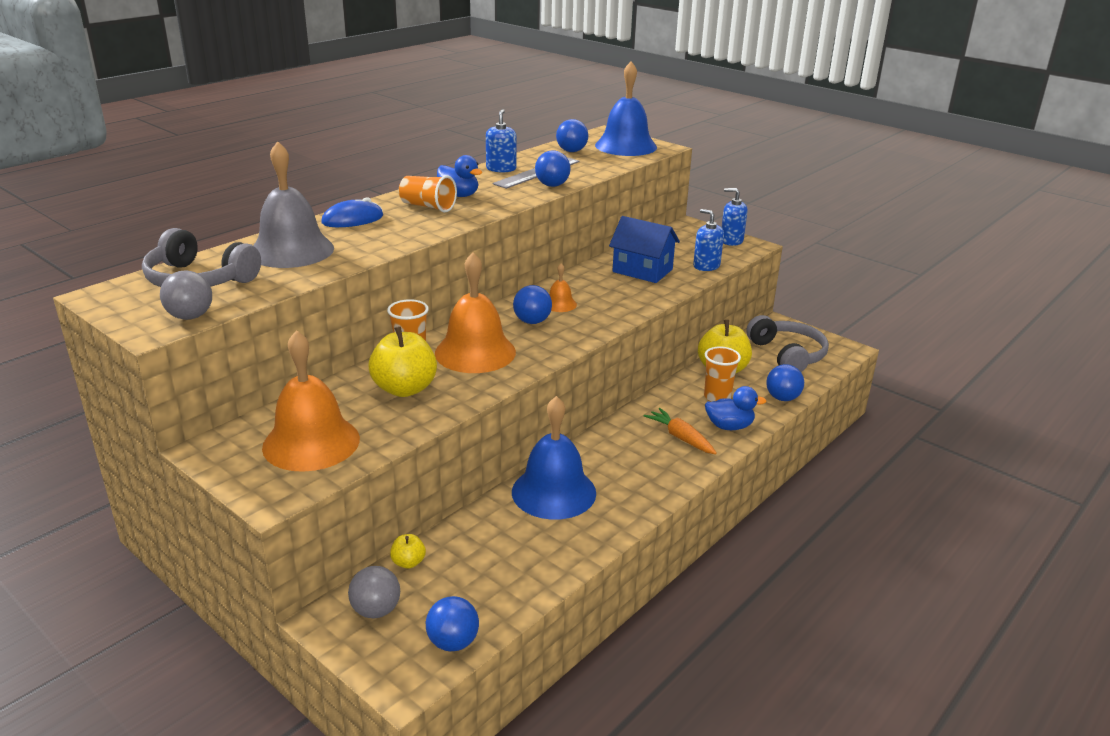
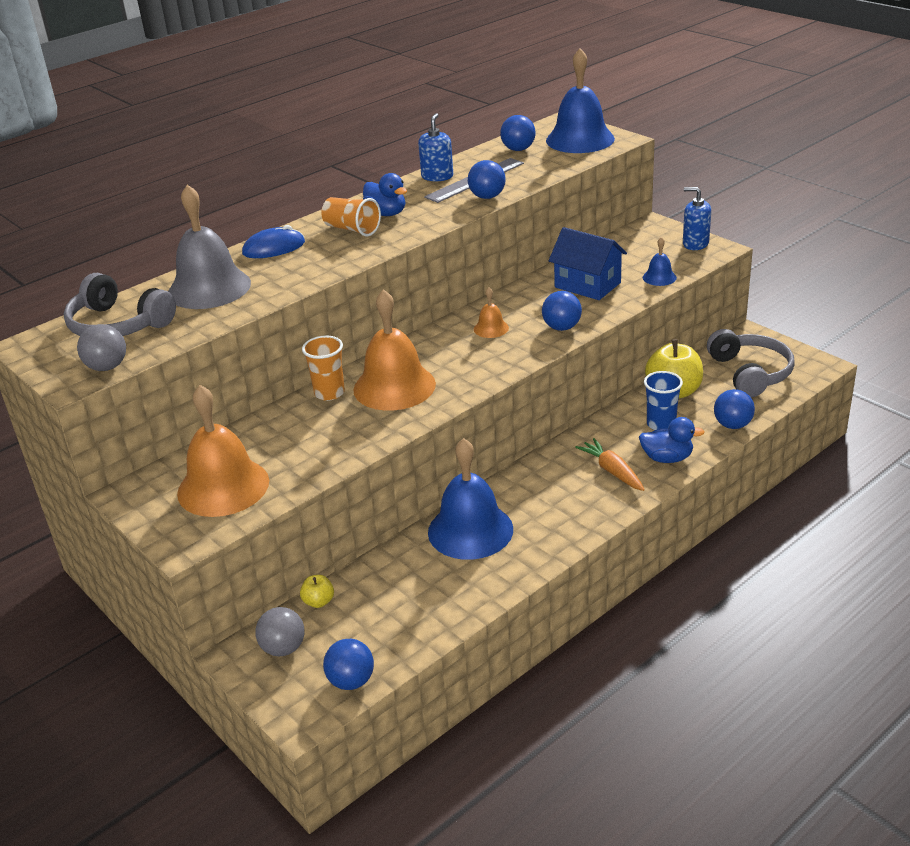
camera: 10 degrees right, 5 degrees up
yellow apple [368,326,437,397] -> none
blue ball [513,285,552,324] -> blue ball moved to [542,291,582,331]
blue soap dispenser [693,209,724,271] -> blue bell [643,237,677,286]
orange cup [704,346,741,402] -> blue cup [644,371,683,430]

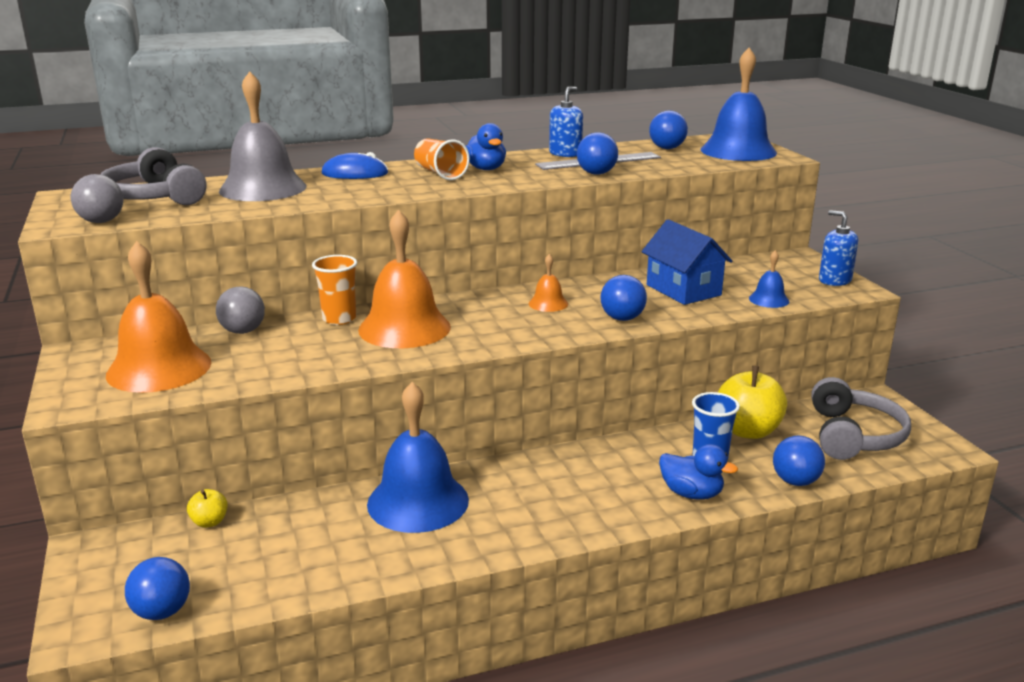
camera: 20 degrees right, 10 degrees down
grey ball [255,607,305,656] -> grey ball moved to [216,287,265,334]
orange carrot [575,438,645,491] -> none

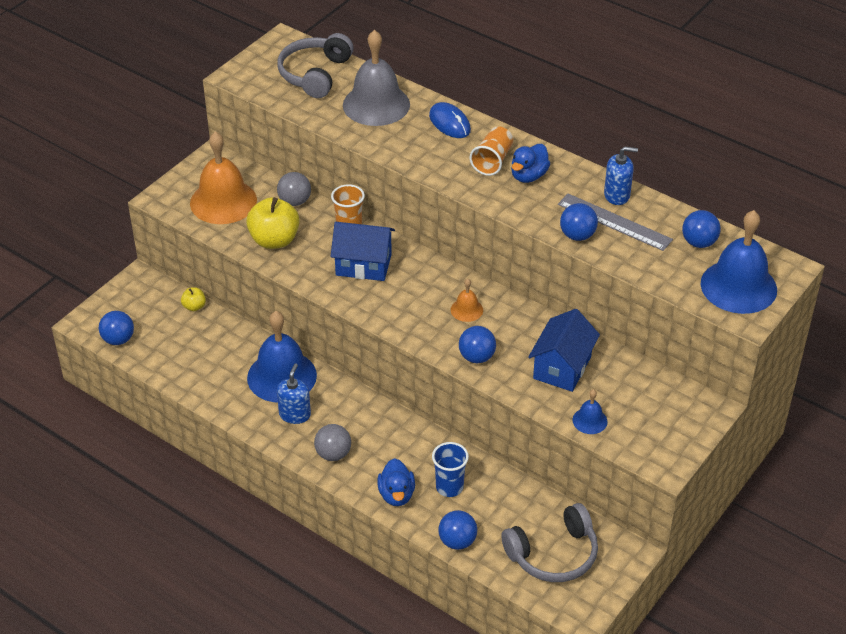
camera: 55 degrees right, 20 degrees up
grey ball [71,174,123,223] -> grey ball moved to [314,424,351,461]
orange bell [358,210,451,348] -> blue house [331,222,395,281]
yellow apple [718,366,787,439] -> yellow apple moved to [246,197,300,249]
blue soap dispenser [819,210,858,286] -> blue soap dispenser moved to [277,363,311,424]

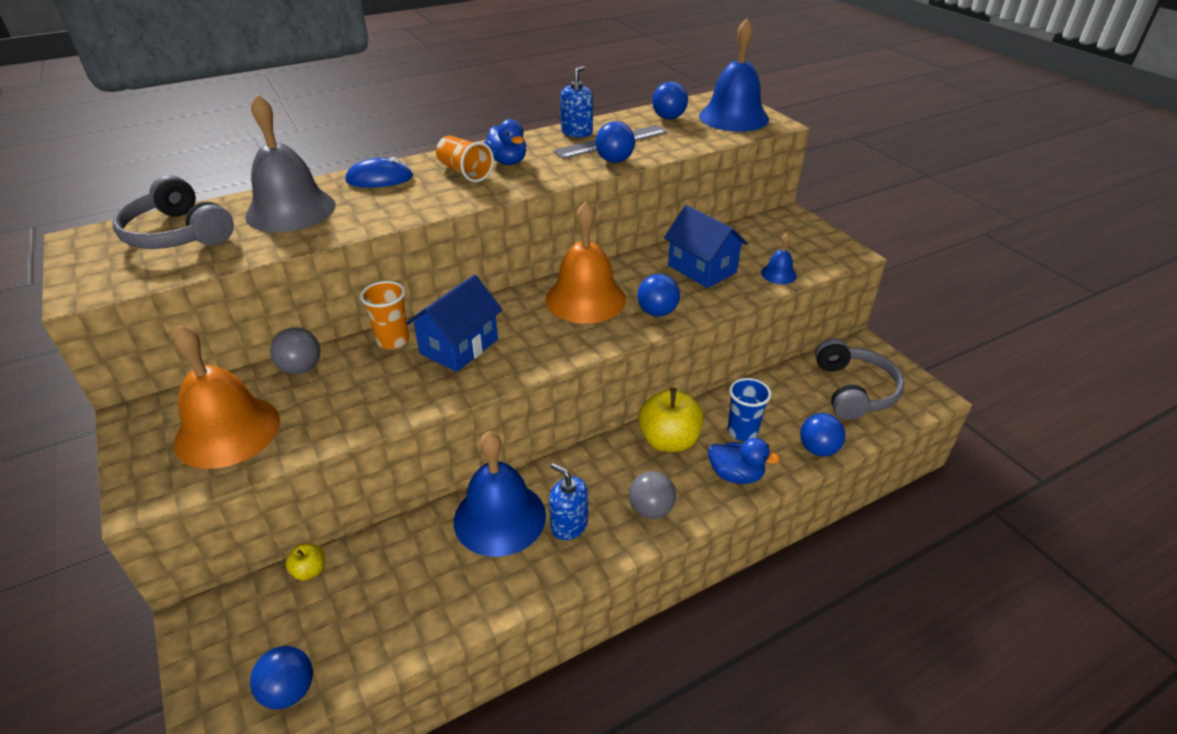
camera: 65 degrees left, 5 degrees down
yellow apple [246,197,300,249] -> yellow apple moved to [638,388,704,452]
orange bell [451,279,483,322] -> orange bell [546,201,626,324], size x2.19

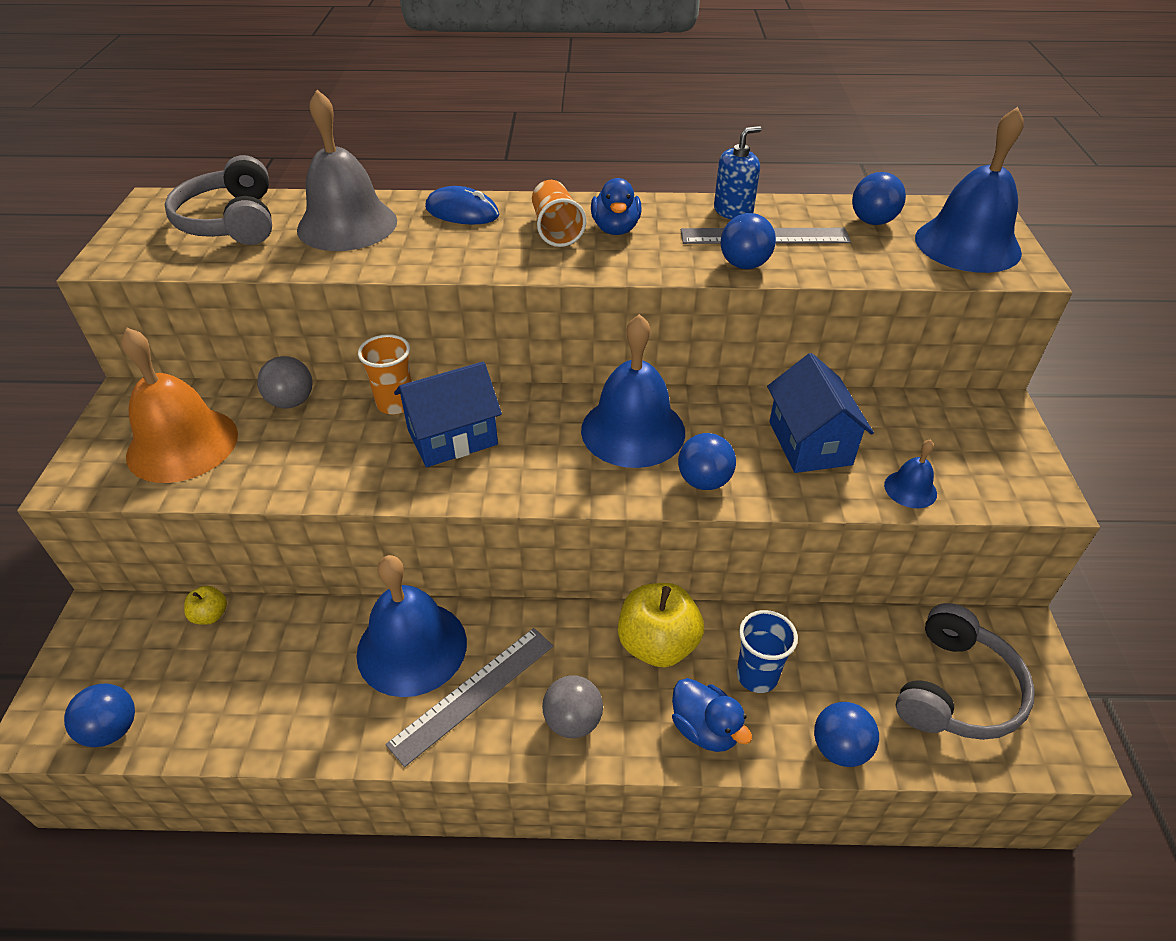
camera: 30 degrees right, 5 degrees up
orange bell [546,201,626,324] -> blue bell [581,314,685,468]
blue soap dispenser [549,463,588,540] -> grey ruler [385,628,553,767]

